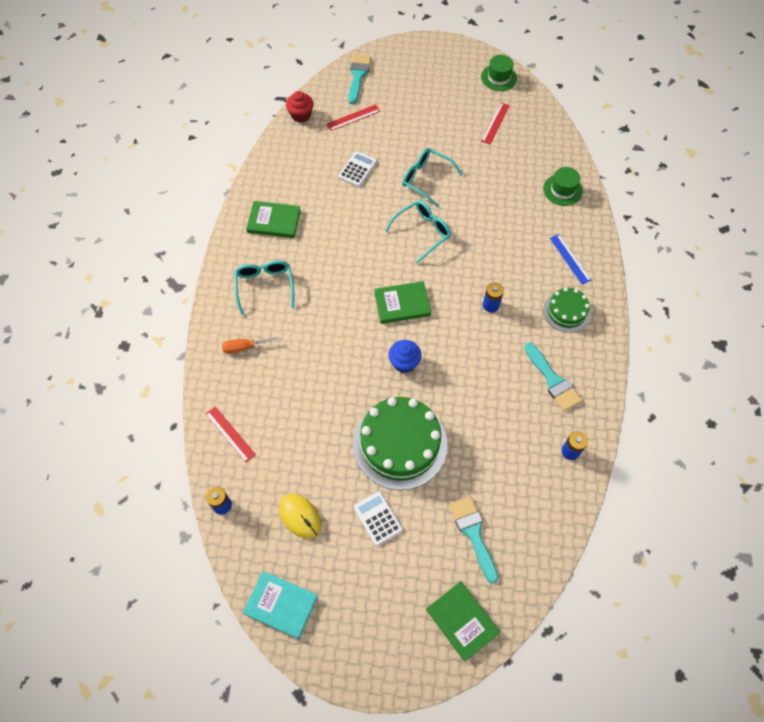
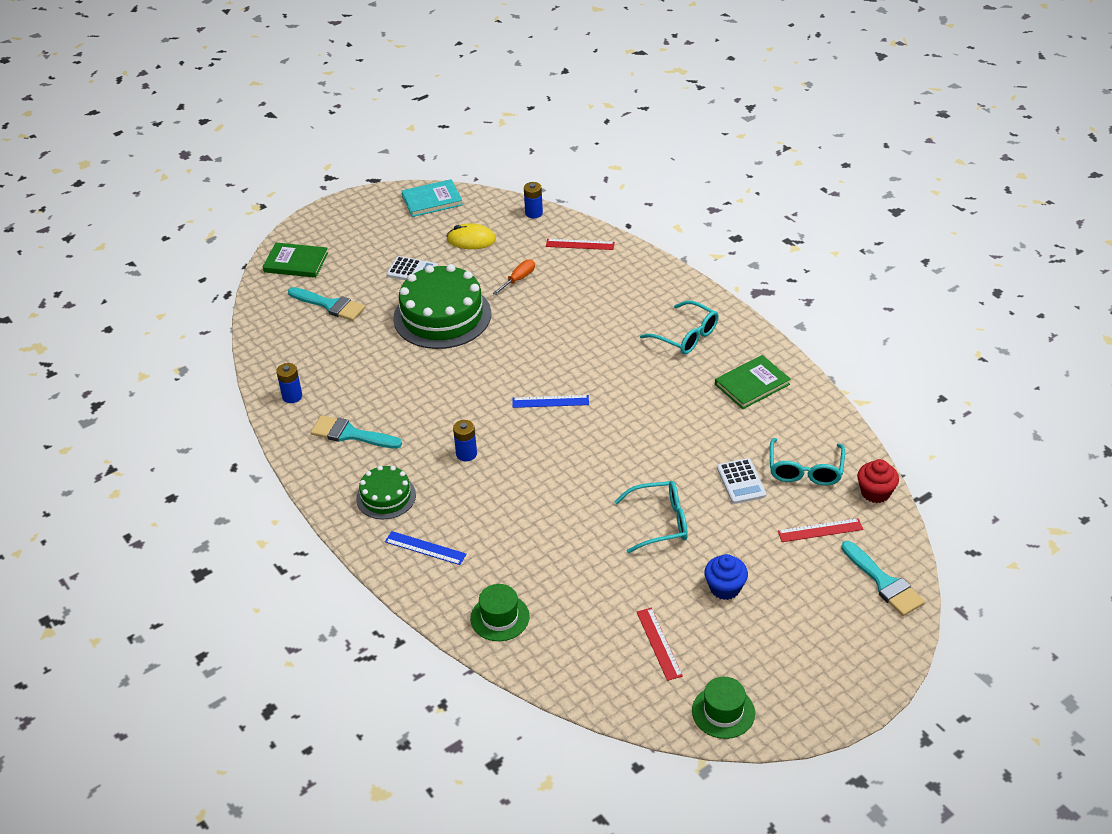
camera: 140 degrees right, 20 degrees down
orange screwdriver [222,337,279,353] -> orange screwdriver moved to [492,259,535,295]
red ruler [327,104,380,131] -> red ruler turned 60 degrees clockwise [778,518,863,542]
green book [374,281,431,324] -> blue ruler [512,395,589,408]
turquoise glasses [385,200,451,263] -> turquoise glasses moved to [770,438,845,485]
blue cupcake [388,340,422,373] -> blue cupcake moved to [704,554,748,600]

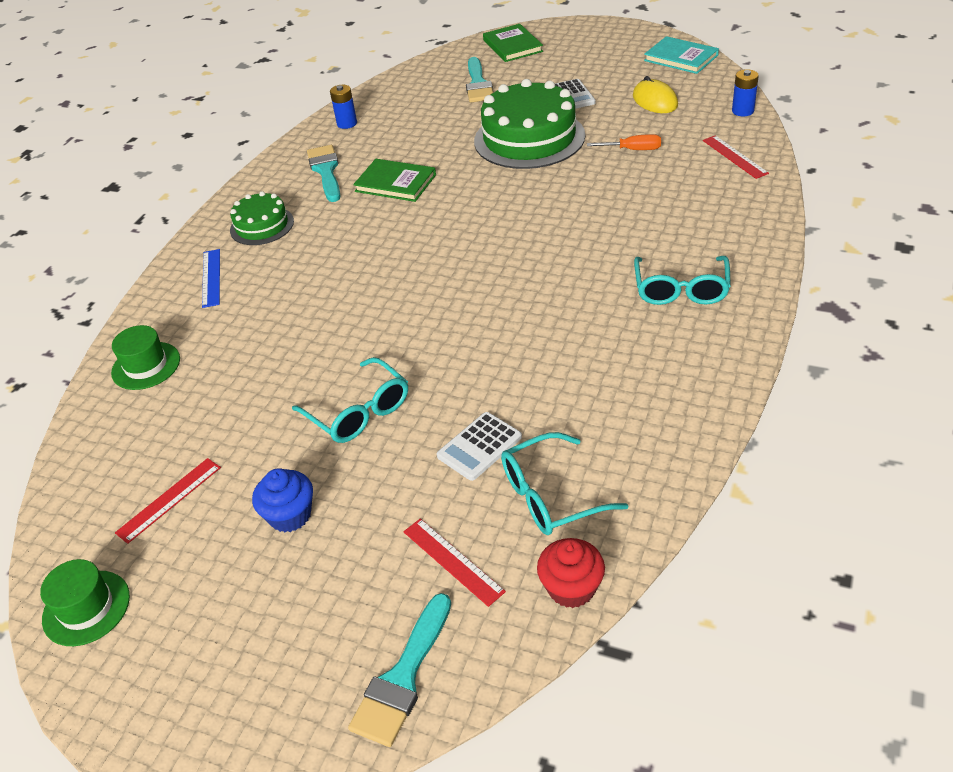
camera: 60 degrees right, 0 degrees up
blue battery [453,420,477,461] -> none
blue ruler [512,395,589,408] -> none
green book [715,355,791,409] -> green book moved to [353,159,436,202]

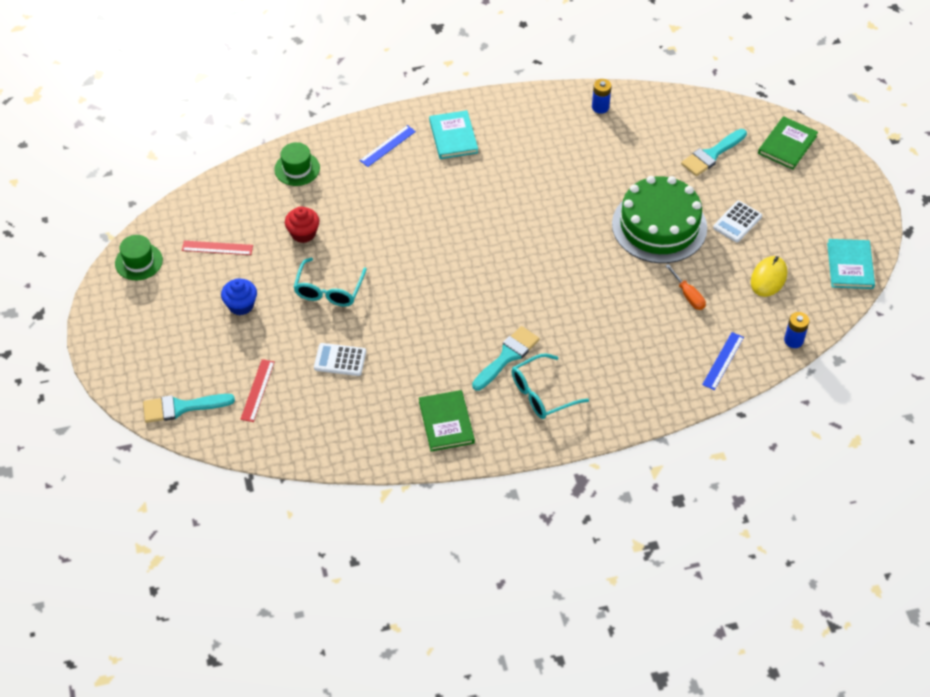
camera: 50 degrees right, 10 degrees up
green cake [230,191,294,245] -> turquoise book [429,110,478,159]
turquoise brush [307,145,341,202] -> turquoise brush moved to [472,326,540,391]
green book [353,159,436,202] -> green book moved to [419,390,475,452]
turquoise glasses [501,432,629,535] -> none
red cupcake [537,538,605,608] -> red cupcake moved to [285,206,320,243]
red ruler [703,135,769,179] -> blue ruler [702,332,744,390]

